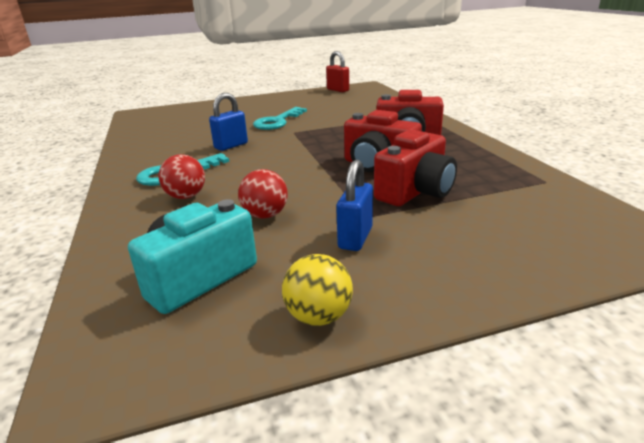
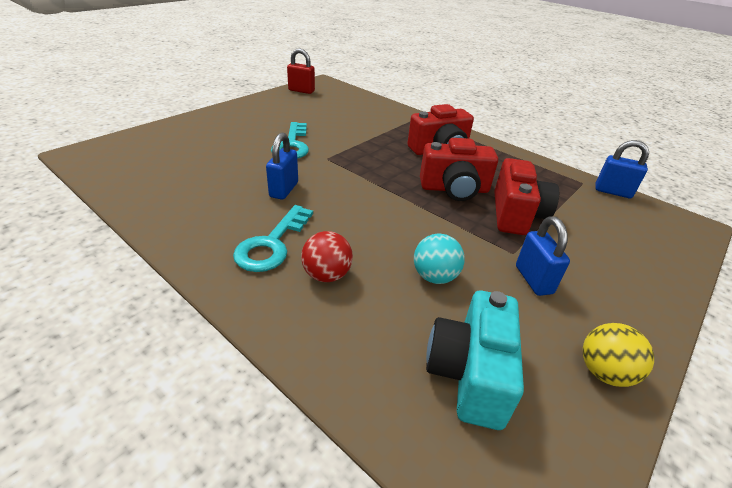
camera: 35 degrees left, 10 degrees up
red ball [238,169,288,219] -> turquoise ball [414,234,465,284]
none -> blue padlock [595,140,649,198]

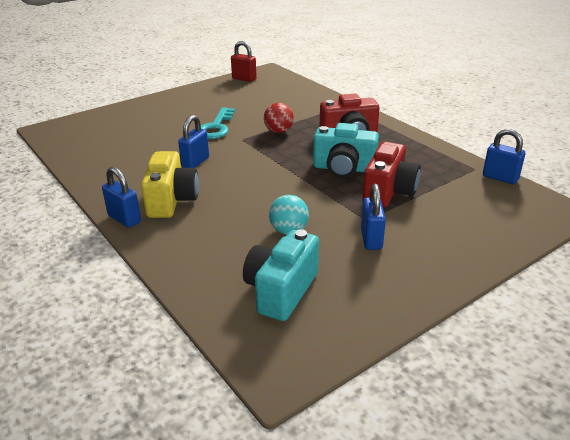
camera: 15 degrees right, 5 degrees down
turquoise key [233,205,313,272] -> yellow camera [141,151,199,218]
red ball [301,231,353,282] -> red ball moved to [264,103,294,133]
red camera [420,138,498,201] -> turquoise camera [313,123,379,178]
yellow ball [583,323,654,387] -> none
none -> blue padlock [102,167,141,228]

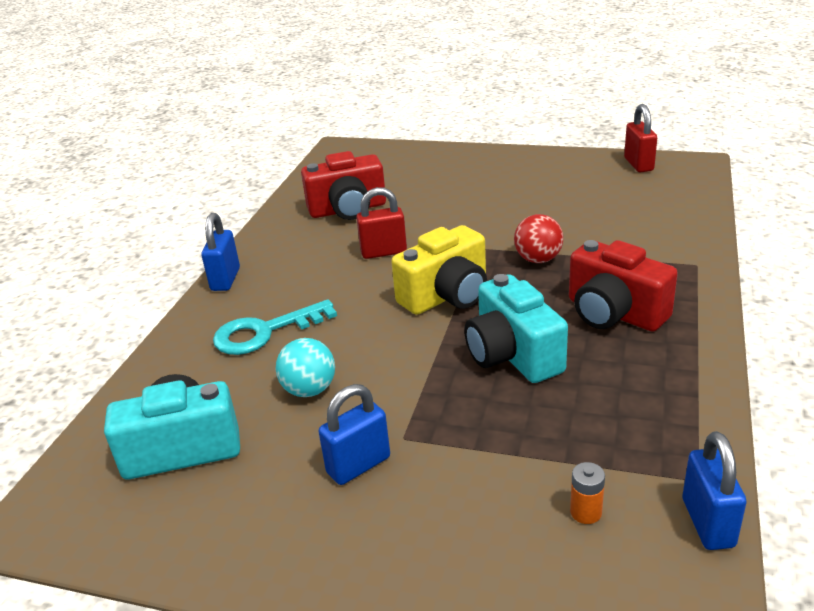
camera: 55 degrees right, 0 degrees up
yellow camera [141,151,199,218] -> yellow camera moved to [391,225,487,315]
blue padlock [178,115,209,168] -> red padlock [356,187,407,259]
turquoise key [201,107,235,139] -> turquoise key moved to [213,299,337,355]
red camera [363,142,421,207] -> red camera moved to [301,151,386,220]
none -> orange battery [570,462,605,524]

